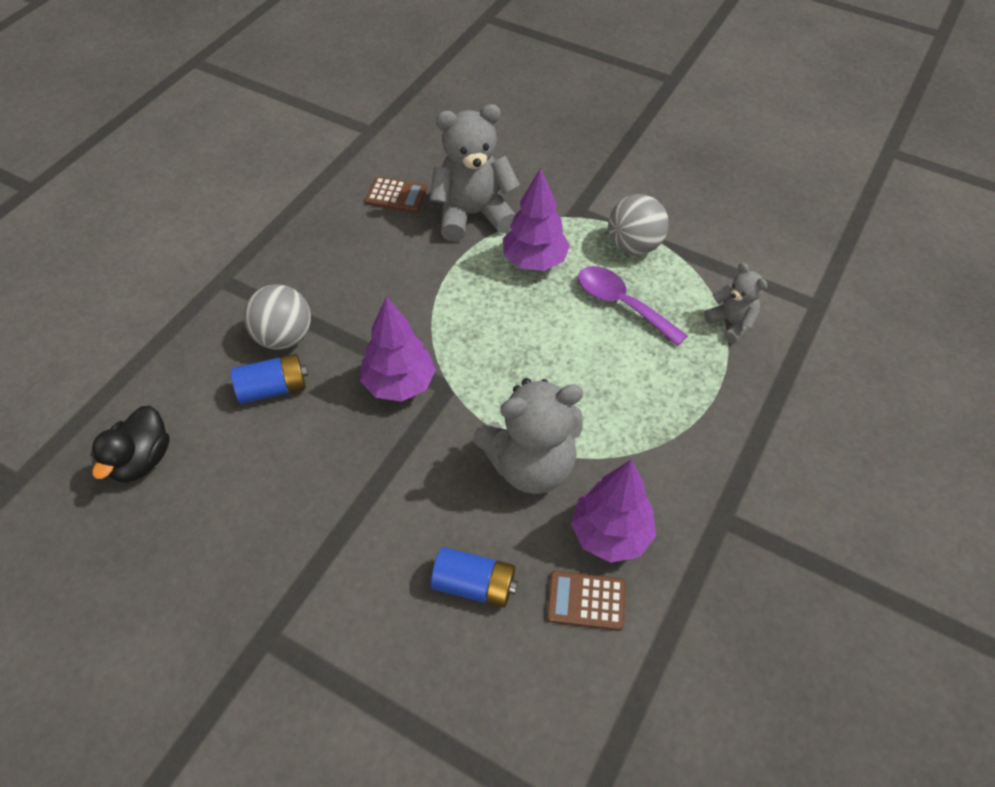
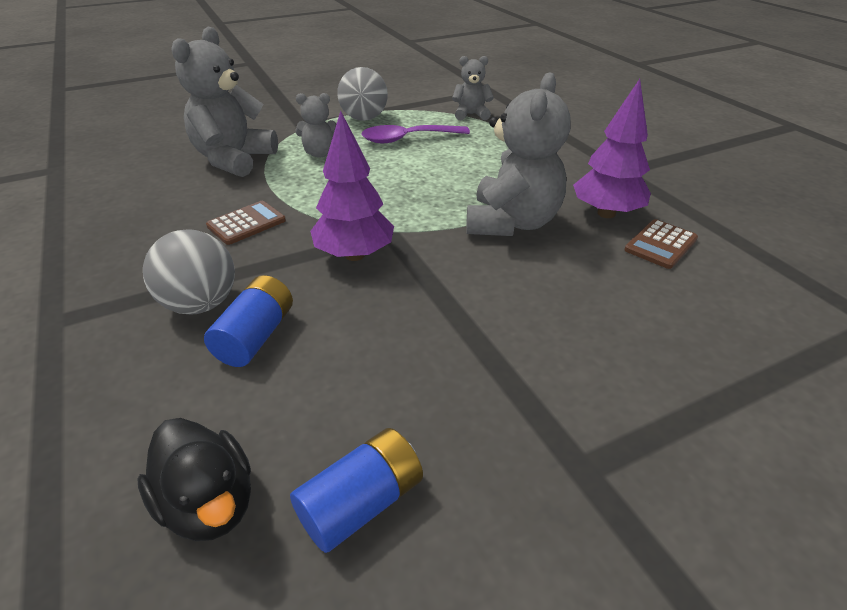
camera: 55 degrees left, 15 degrees down
brown calculator [365,177,427,213] -> brown calculator moved to [206,201,286,245]
blue battery [431,547,518,608] -> blue battery moved to [290,428,423,553]
purple tree [503,168,570,271] -> grey teddy bear [296,93,337,158]

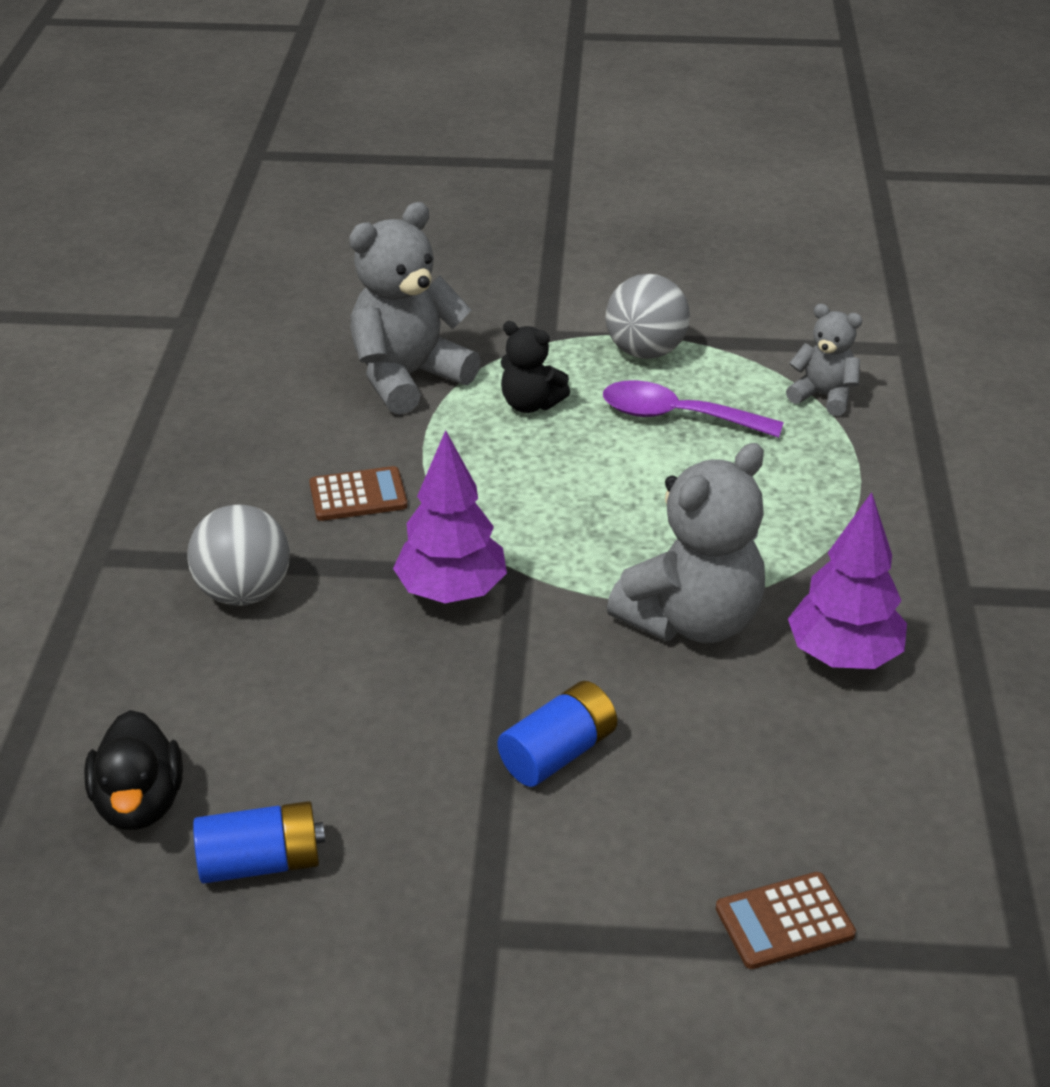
camera: 30 degrees right, 0 degrees up
blue battery [204,275,293,367] -> blue battery moved to [498,681,617,787]
grey teddy bear [296,93,337,158] -> black teddy bear [501,321,570,413]
brown calculator [624,219,698,269] -> brown calculator moved to [716,872,856,969]

